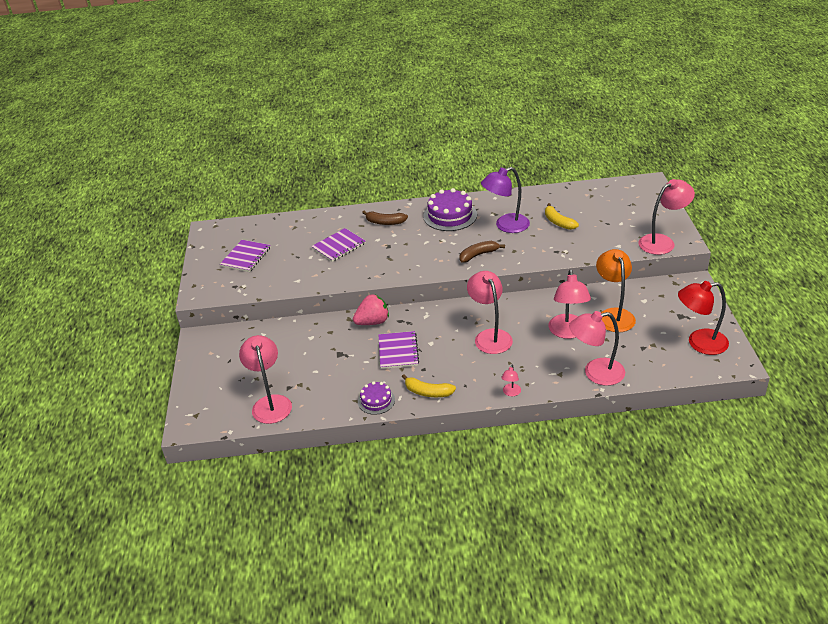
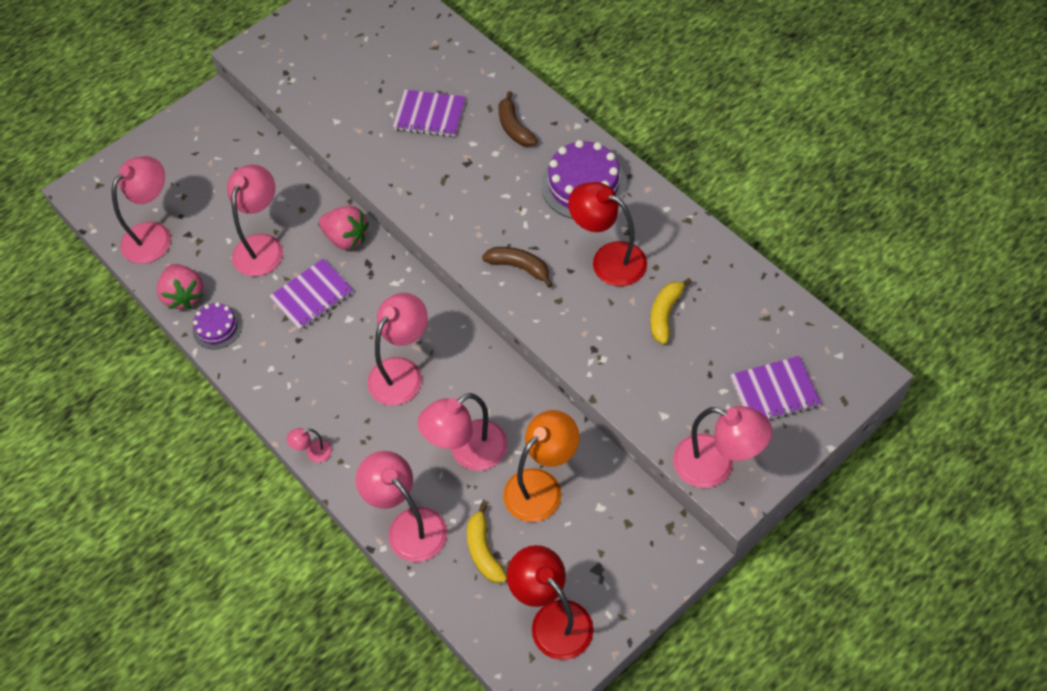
camera: 55 degrees right, 20 degrees up
purple notebook [220,240,271,272] -> purple notebook moved to [730,356,821,421]
yellow banana [402,374,456,397] -> yellow banana moved to [467,503,507,583]
purple lamp [481,167,530,233] -> red lamp [568,182,647,286]
none -> pink strawberry [157,264,204,309]
none -> pink lamp [227,165,283,277]

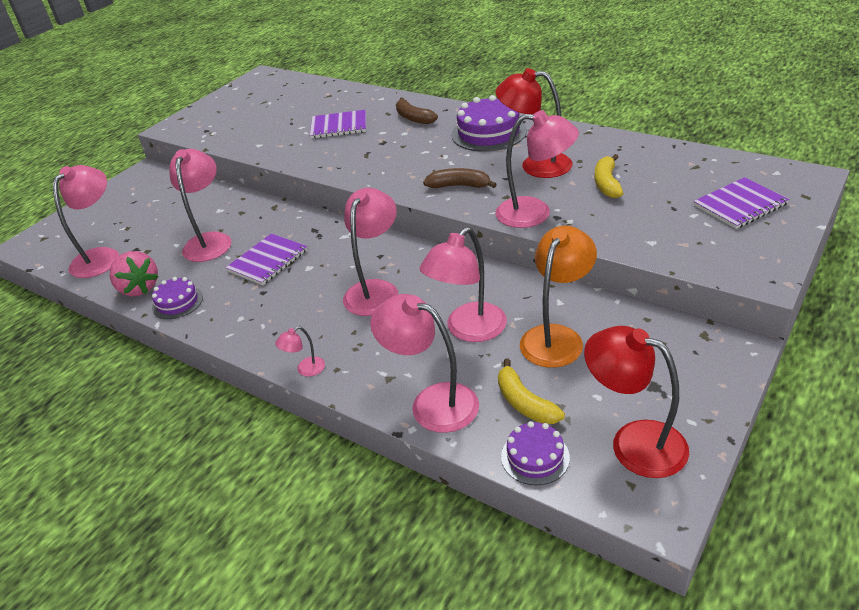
camera: 15 degrees left, 20 degrees down
pink strawberry [319,206,369,250] -> none
pink lamp [673,406,772,488] -> pink lamp moved to [495,110,579,228]
none -> purple cake [501,421,570,485]

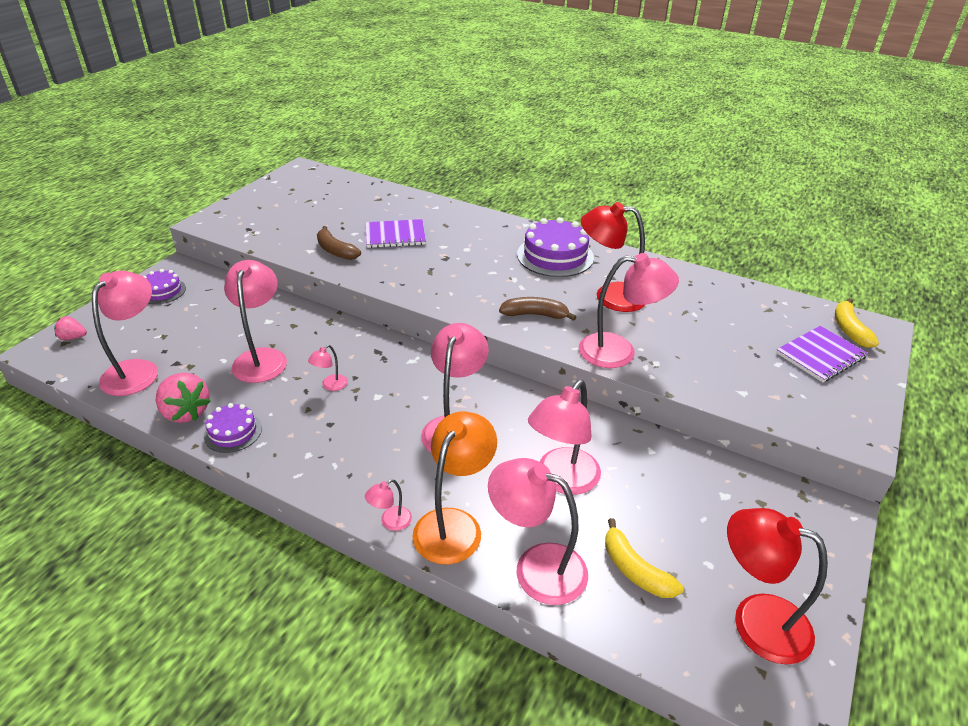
camera: 10 degrees left, 0 degrees up
purple notebook [226,233,307,285] -> pink lamp [308,345,348,391]
brown banana [396,97,438,124] -> brown banana moved to [317,226,361,260]
purple cake [501,421,570,485] -> purple cake moved to [143,269,186,304]
orange lamp [520,226,597,368] -> orange lamp moved to [412,412,497,565]
yellow banana [594,154,623,198] -> yellow banana moved to [835,298,879,348]
none -> pink strawberry [54,316,87,340]

